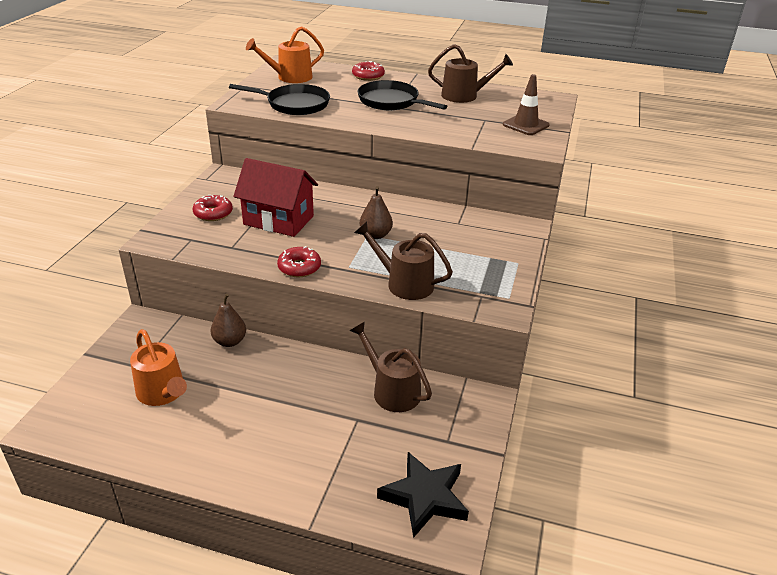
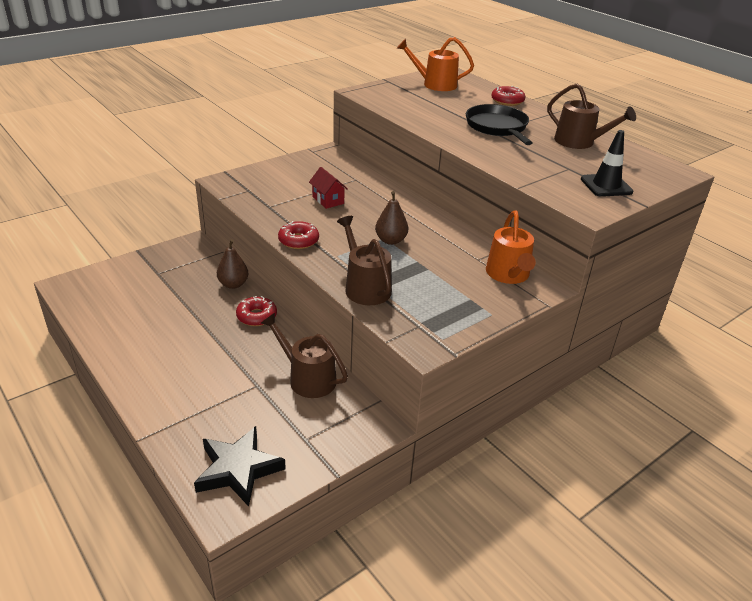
camera: 35 degrees right, 0 degrees up
orange watering can [130,329,187,406] -> orange watering can moved to [486,210,536,284]
red donut [193,195,233,221] -> red donut moved to [236,296,277,326]
black pan [229,84,330,115] -> none
red house [233,158,318,237] -> red house [309,167,348,209], size x0.52
brown watering can [350,322,432,412] -> brown watering can turned 45 degrees counterclockwise [261,313,348,398]
brown traffic cone [503,74,550,135] -> black traffic cone [581,130,633,197]

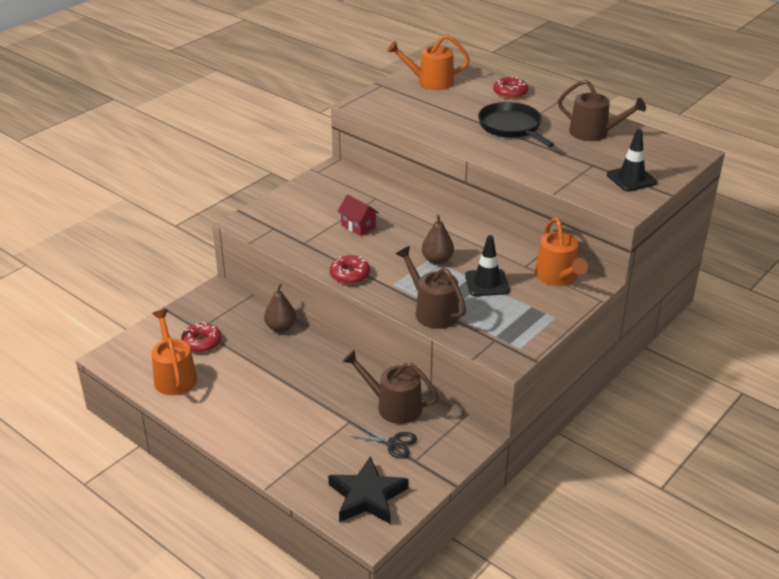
camera: 10 degrees left, 0 degrees up
red donut [236,296,277,326] -> red donut moved to [181,322,221,353]
none -> orange watering can [151,309,197,395]
none -> black scissors [350,425,417,459]
none -> black traffic cone [465,235,510,296]

